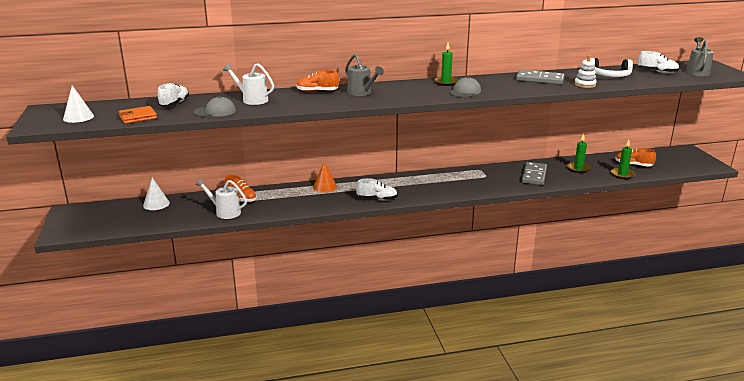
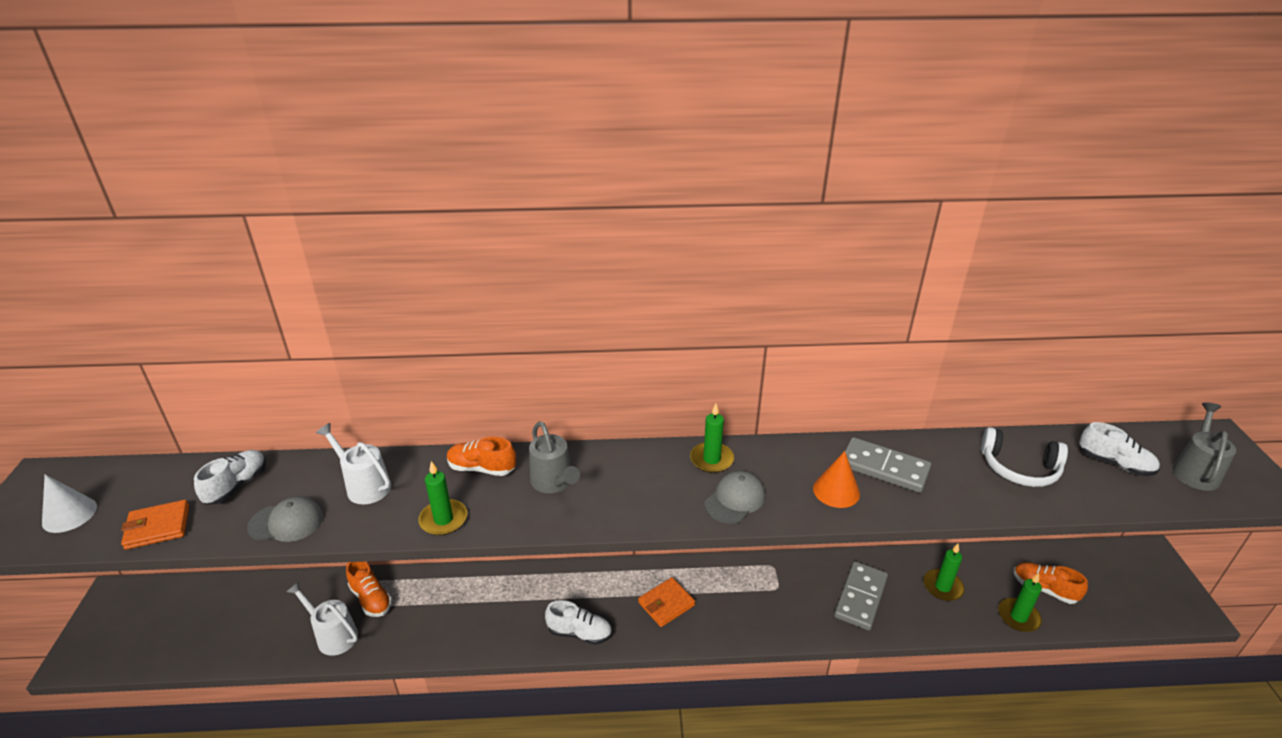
camera: 10 degrees right, 10 degrees up
white cone [143,177,170,210] -> none
orange cone [313,161,337,193] -> orange cone moved to [813,451,860,508]
white stacking toy [574,55,597,88] -> none
none -> green candle [418,461,467,535]
none -> orange wallet [638,577,695,627]

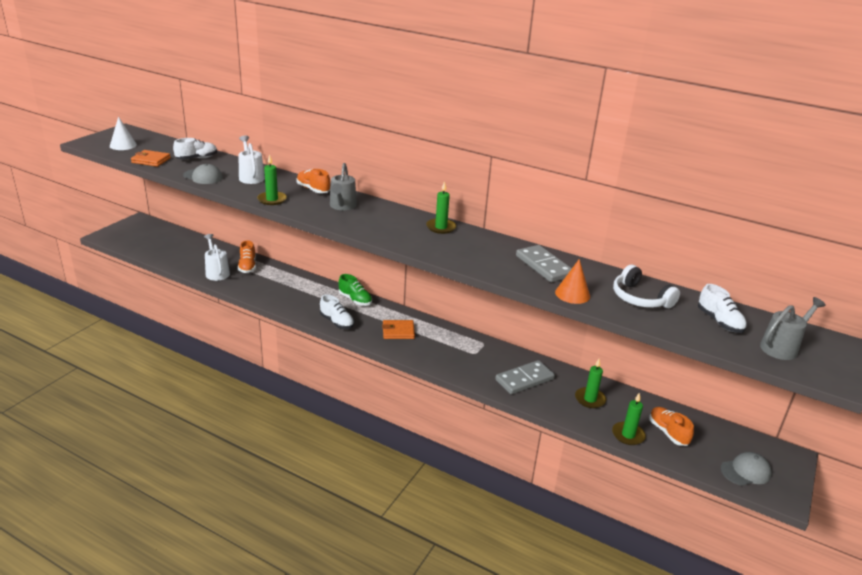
camera: 30 degrees right, 5 degrees down
grey cap [705,471,765,524] -> grey cap moved to [721,452,772,486]
orange cone [813,451,860,508] -> orange cone moved to [555,259,590,304]
none -> green shoe [339,274,372,306]

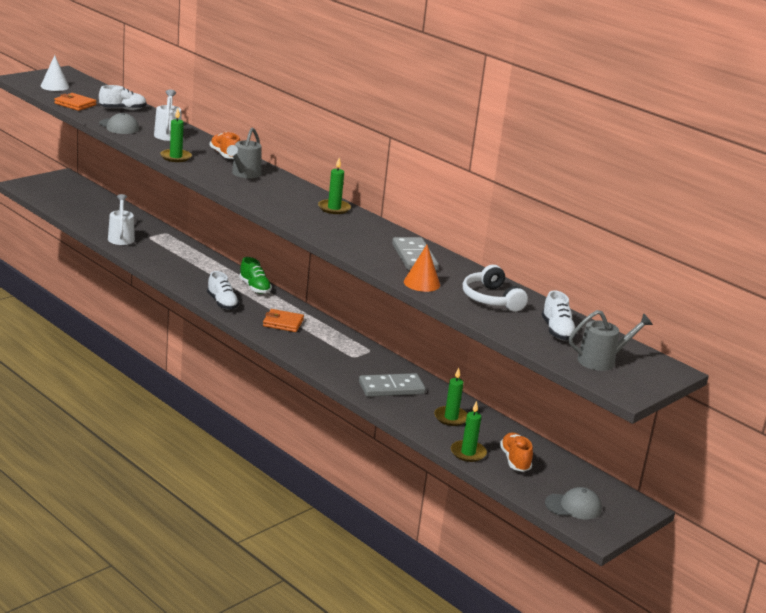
camera: 15 degrees right, 5 degrees down
orange shoe [238,240,256,273] -> none

